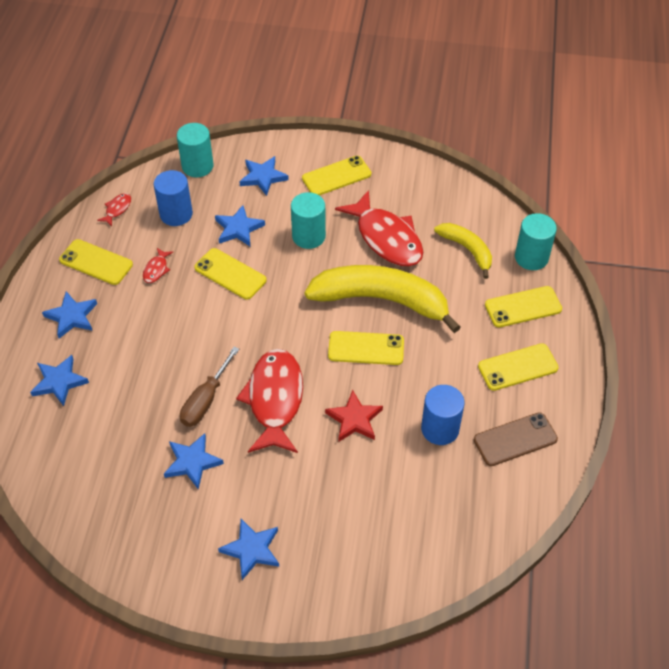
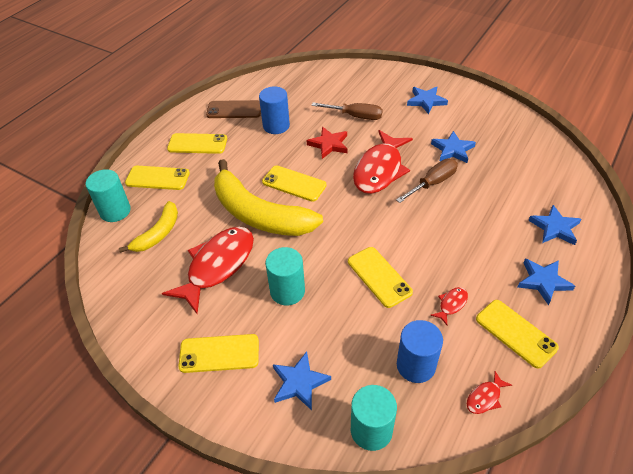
camera: 155 degrees left, 5 degrees down
blue star [215,205,265,246] -> none
red fish [335,190,423,267] -> red fish turned 45 degrees clockwise [162,227,254,314]
yellow banana [434,223,492,279] -> yellow banana turned 135 degrees counterclockwise [119,201,178,253]
none -> brown screwdriver [311,103,383,120]

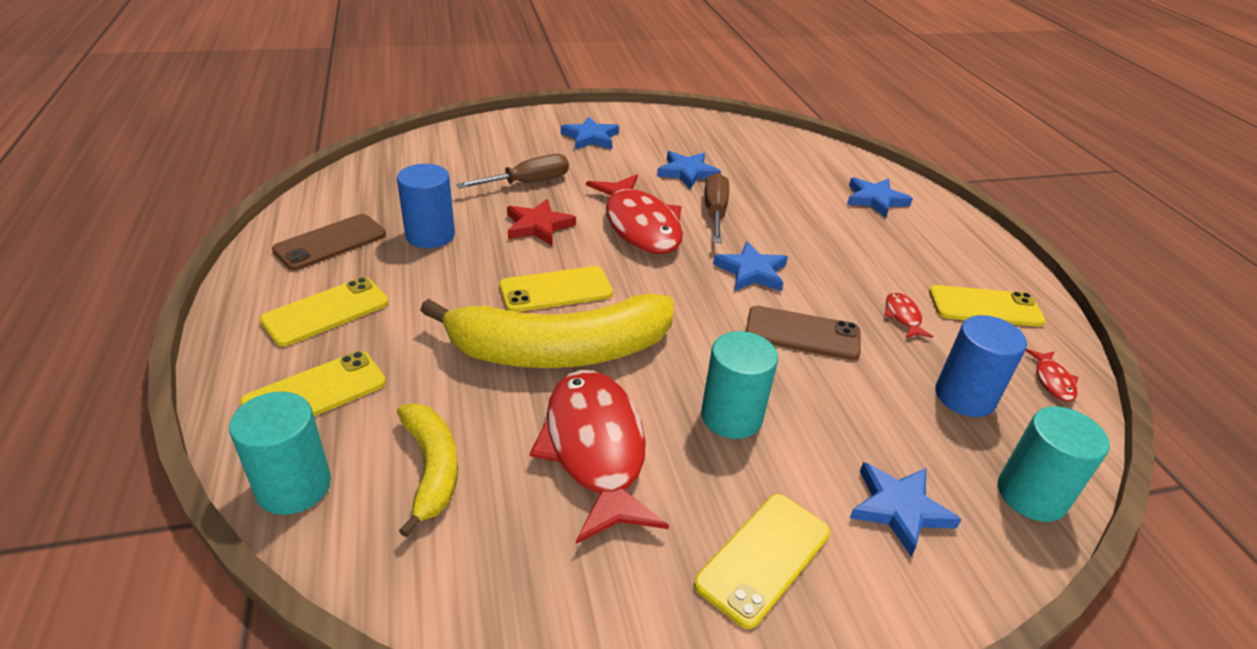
camera: 50 degrees left, 10 degrees down
yellow phone [348,247,413,308] -> brown phone [746,306,861,360]
blue star [518,258,575,305] -> blue star moved to [713,241,788,291]

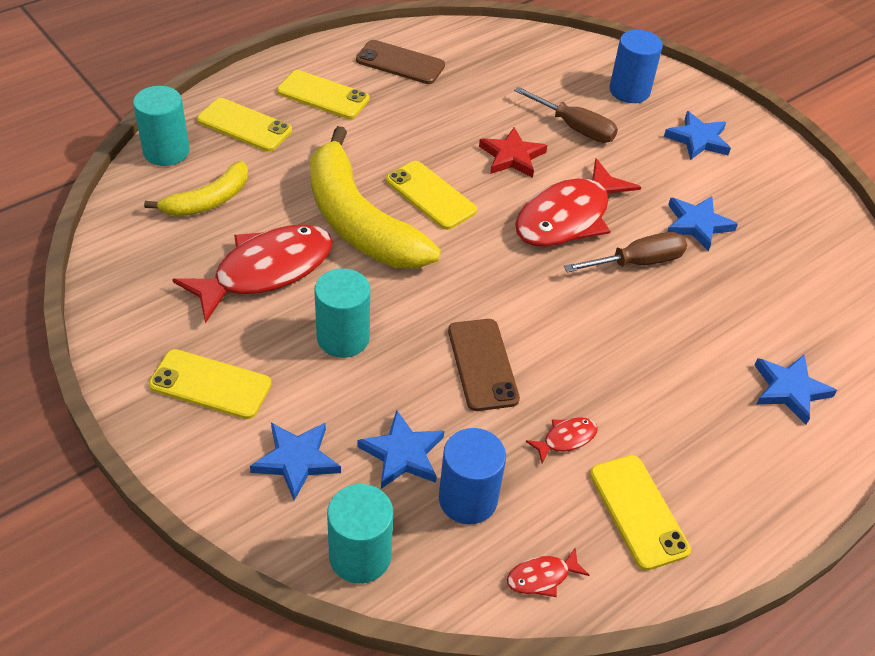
camera: 65 degrees right, 10 degrees up
blue cylinder [397,164,455,248] -> blue cylinder moved to [610,30,663,103]
blue star [713,241,788,291] -> blue star moved to [357,410,444,489]

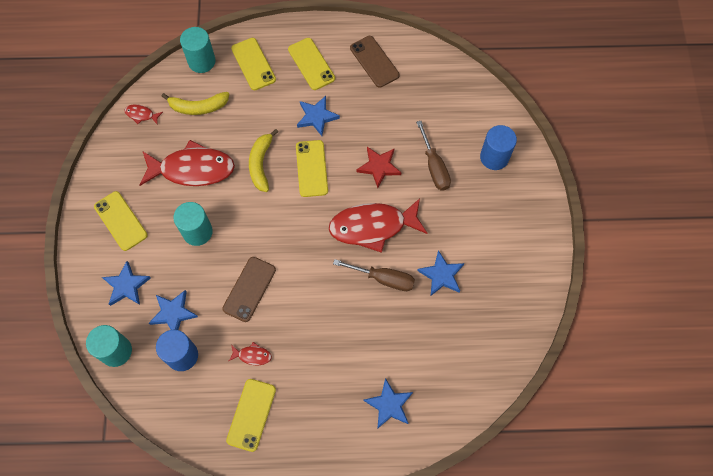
camera: 40 degrees right, 20 degrees up
yellow banana [310,126,441,269] -> yellow banana [249,129,278,192], size x0.53
red fish [507,547,590,597] -> red fish moved to [124,104,163,125]
blue star [664,111,731,160] -> blue star moved to [297,96,340,136]

